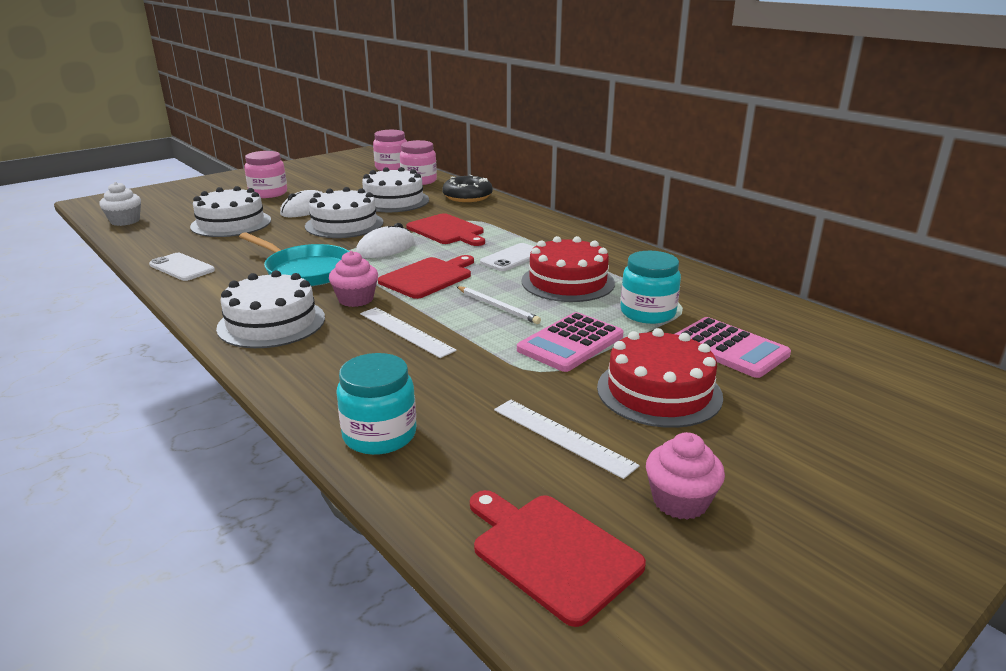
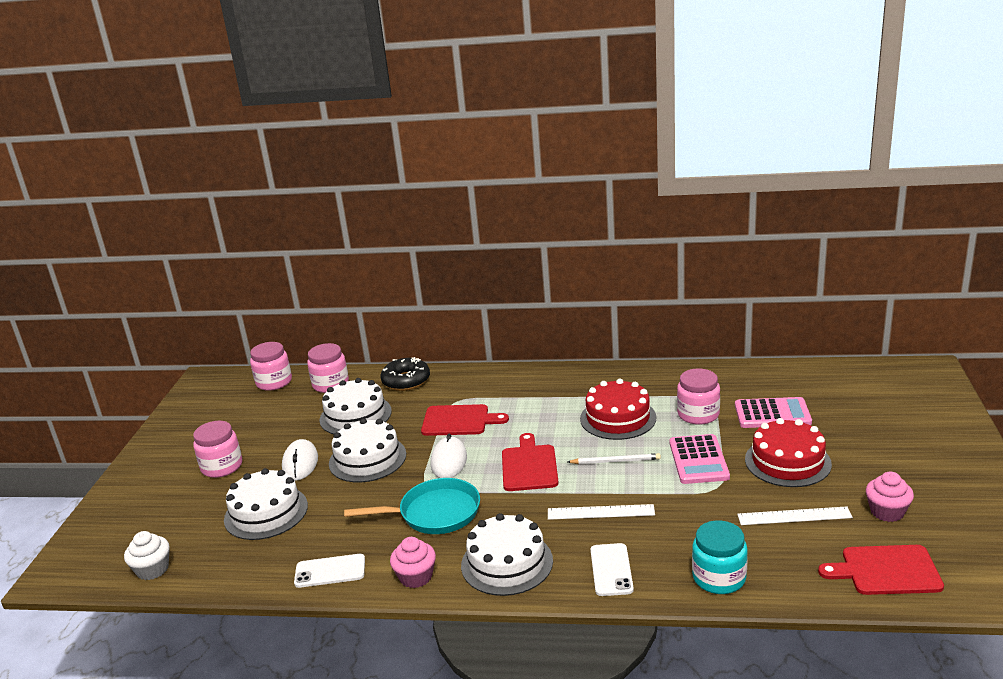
camera: 40 degrees left, 0 degrees up
pink cupcake [329,251,378,307] -> pink cupcake moved to [390,537,436,588]
white phone [480,243,535,271] -> white phone moved to [590,543,634,596]
turquoise jar [620,251,681,324] -> pink jar [677,368,720,425]

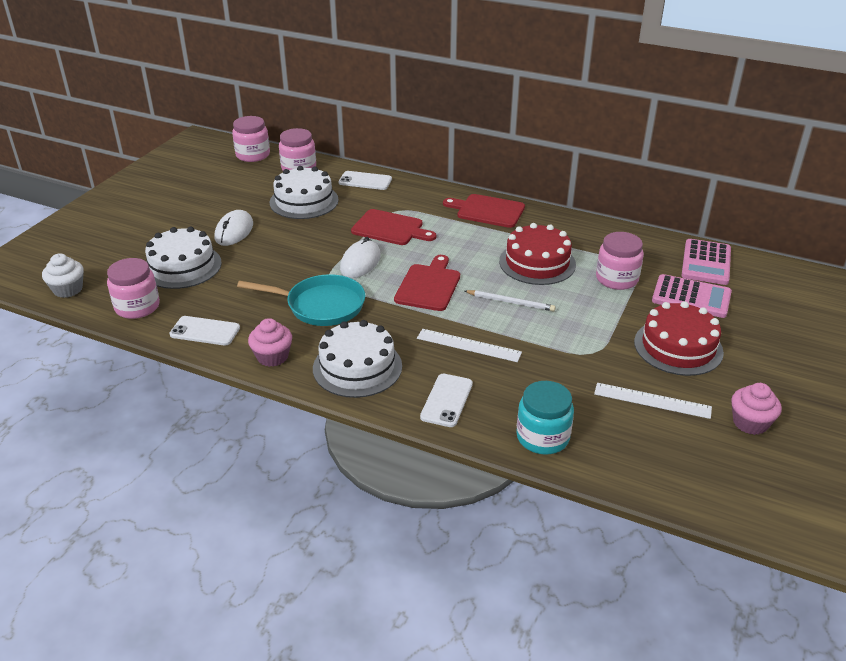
camera: 15 degrees right, 10 degrees up
pink jar [193,421,242,478] -> pink jar moved to [107,258,160,319]
white cake [329,418,406,483] -> none
black donut [381,357,430,391] -> white phone [339,171,392,190]
pink calculator [669,434,730,484] -> pink calculator moved to [681,239,731,285]
red cutting board [818,545,944,595] -> red cutting board moved to [443,194,525,228]

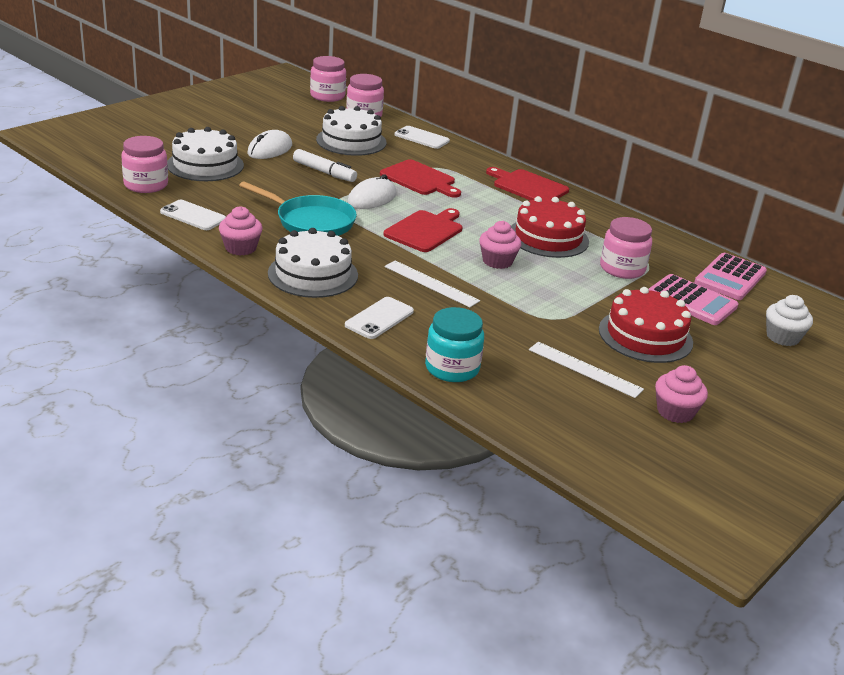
camera: 15 degrees right, 5 degrees down
white cupcake [42,253,84,298] -> white cupcake moved to [766,295,813,346]
white pencil [465,290,556,311] -> pink cupcake [479,221,521,269]
none -> white marker [293,149,357,182]

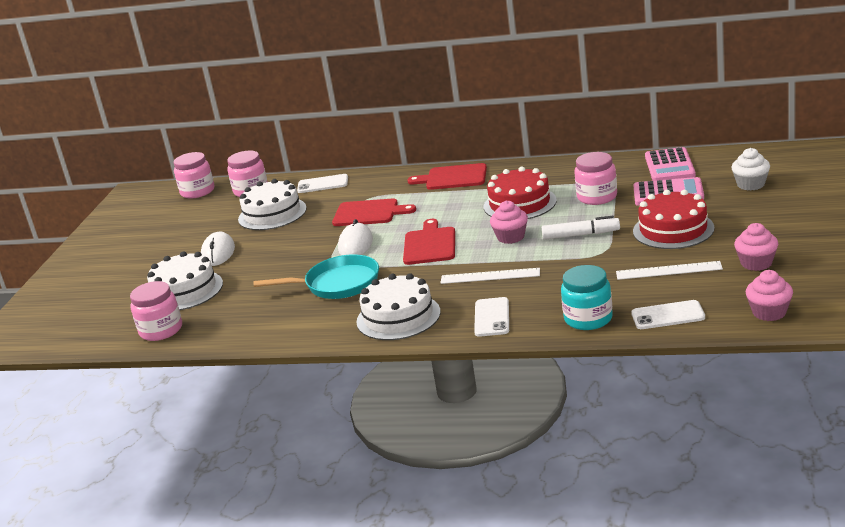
camera: 25 degrees left, 5 degrees down
white phone [160,200,226,230] -> white phone moved to [631,300,705,329]
pink cupcake [219,206,262,256] -> pink cupcake moved to [746,270,793,321]
white marker [293,149,357,182] -> white marker moved to [542,216,620,240]

